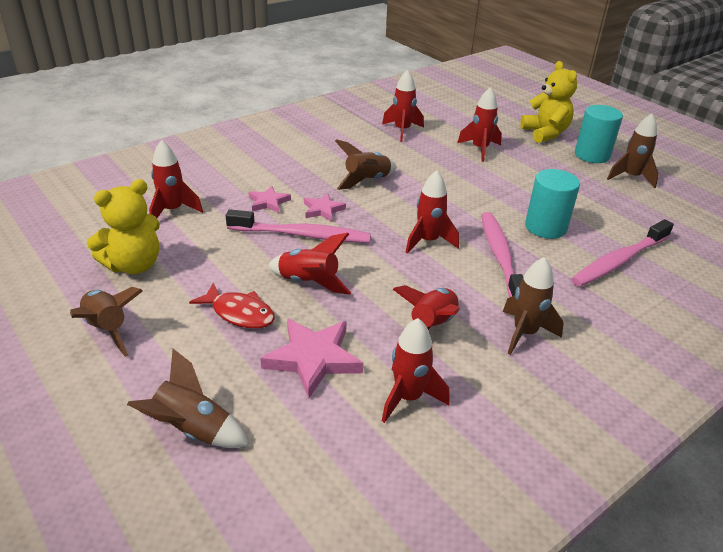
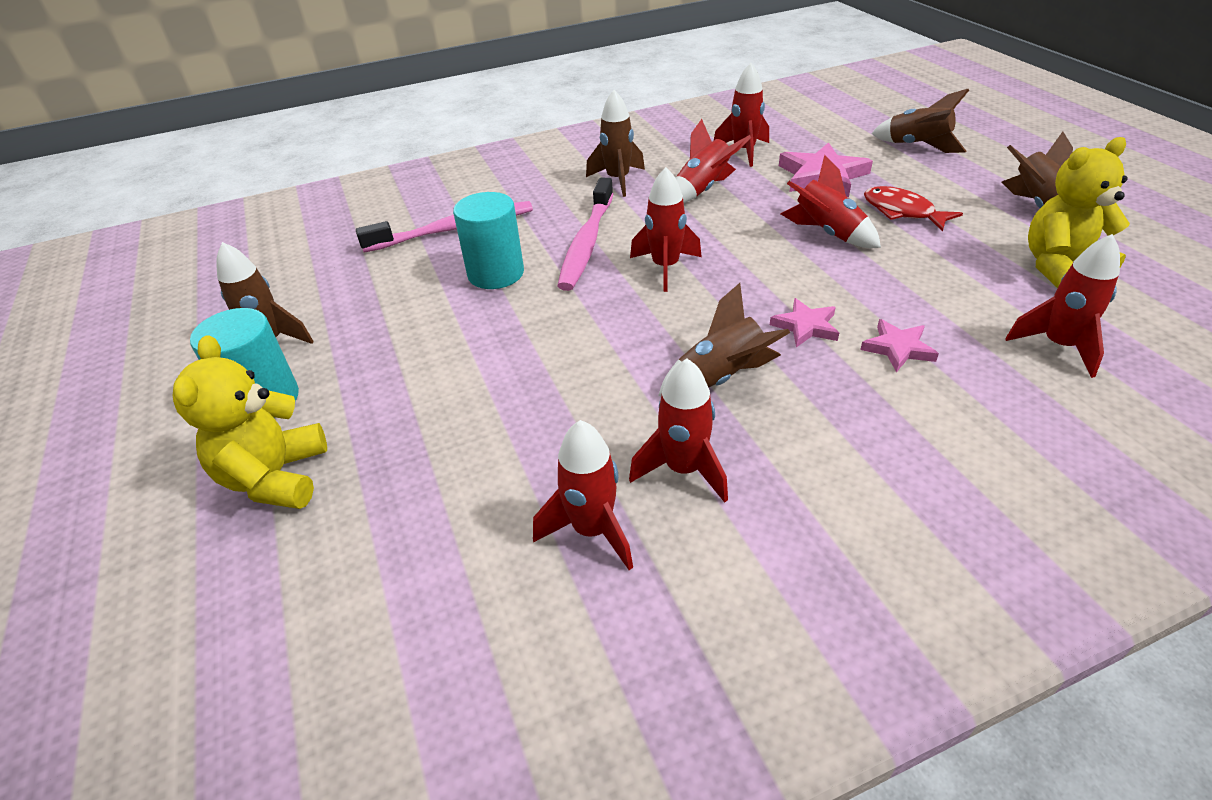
camera: 160 degrees left, 5 degrees up
pink toothbrush [226,209,371,243] -> none
red rocket [457,87,502,162] -> red rocket moved to [629,359,728,503]

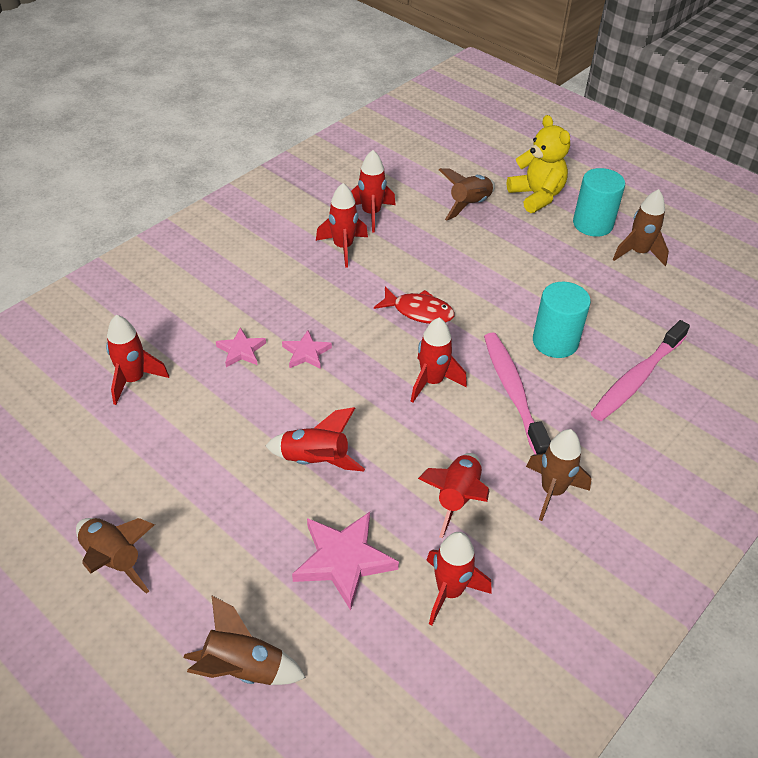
camera: 150 degrees right, 5 degrees up
brown rocket [658,283,790,396] -> brown rocket moved to [439,168,495,221]
red fish [864,186,963,232] -> red fish moved to [374,287,455,324]
yellow teddy bear [1028,137,1130,288] -> none

